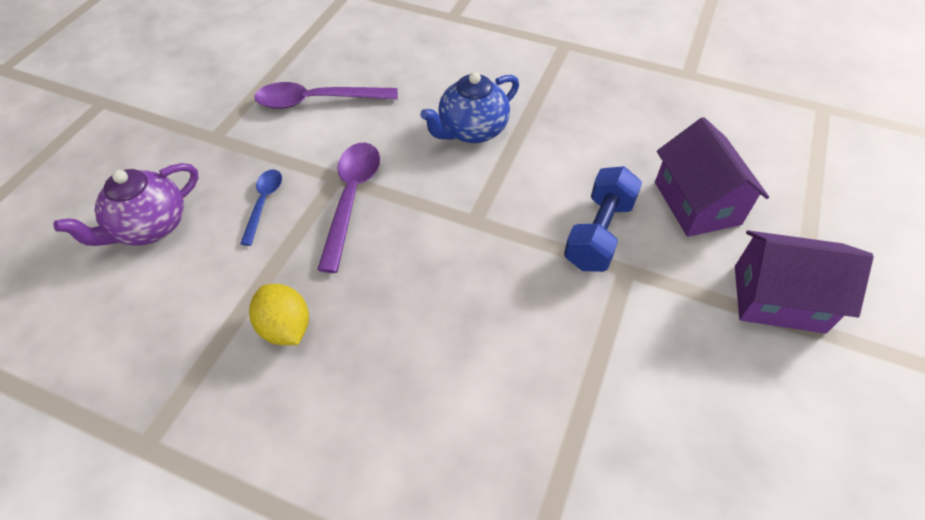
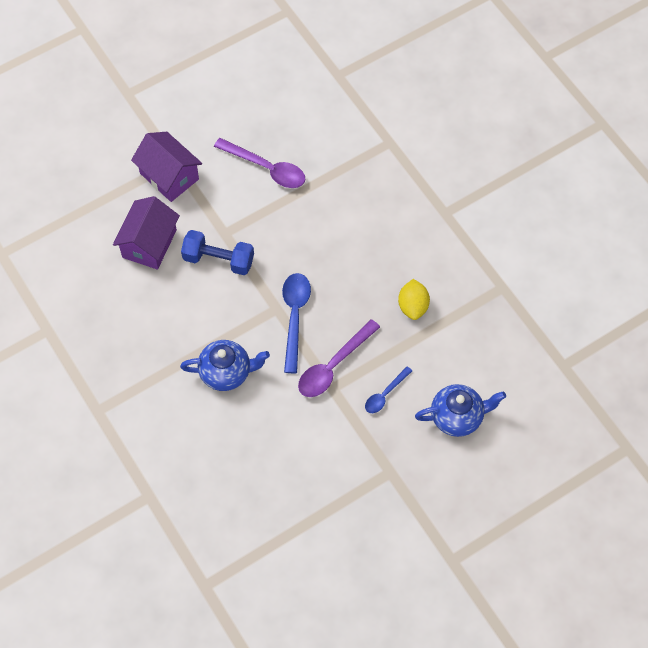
camera: 145 degrees left, 10 degrees up
purple teapot [53,163,199,246] -> blue teapot [415,384,506,437]
purple spoon [254,82,398,109] -> purple spoon moved to [214,138,305,188]
blue dumbbell [564,166,642,272] -> blue dumbbell turned 45 degrees clockwise [181,230,254,275]
none -> blue spoon [282,273,311,373]

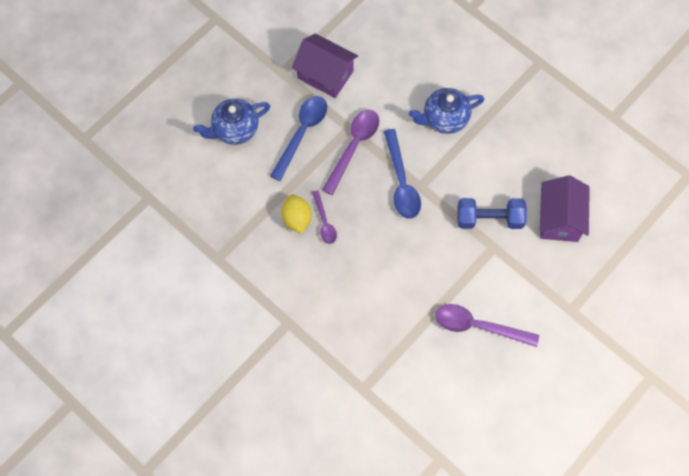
camera: 165 degrees right, 5 degrees up
purple house [131,132,202,202] -> purple house moved to [292,34,358,98]
blue spoon [365,367,412,413] -> blue spoon [270,96,327,181], size x1.70
none -> purple spoon [312,190,337,244]

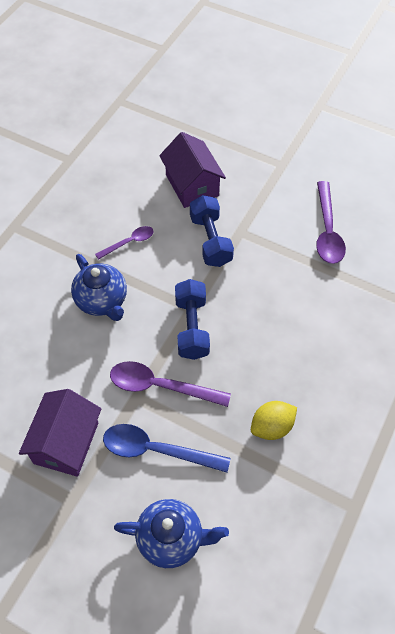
camera: 105 degrees left, 10 degrees down
blue teapot [193,98,270,145] -> blue teapot turned 45 degrees counterclockwise [114,499,229,568]
purple spoon [312,190,337,244] -> purple spoon moved to [95,226,154,260]
blue spoon [384,129,421,219] -> blue dumbbell [175,279,210,360]
purple house [540,175,590,242] -> purple house turned 75 degrees clockwise [159,132,226,208]

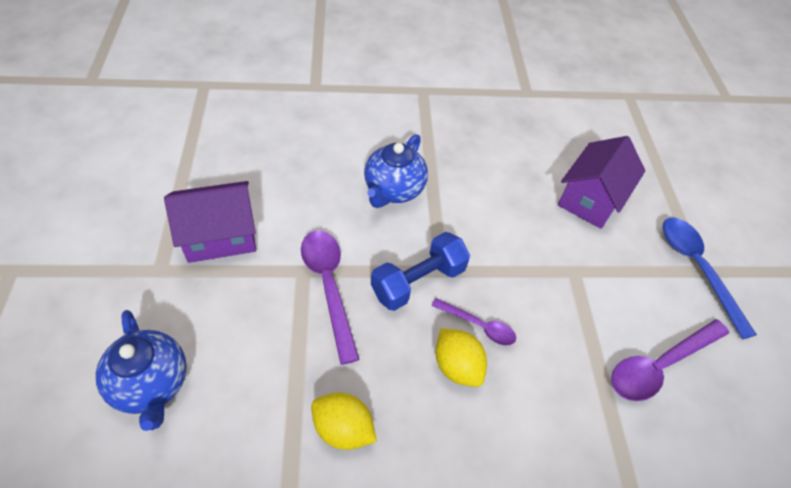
camera: 55 degrees right, 5 degrees down
purple spoon [95,226,154,260] -> purple spoon moved to [431,298,516,346]
blue spoon [103,424,230,472] -> blue spoon moved to [663,218,757,339]
blue dumbbell [190,195,234,267] -> none
none -> yellow lemon [435,329,487,387]

